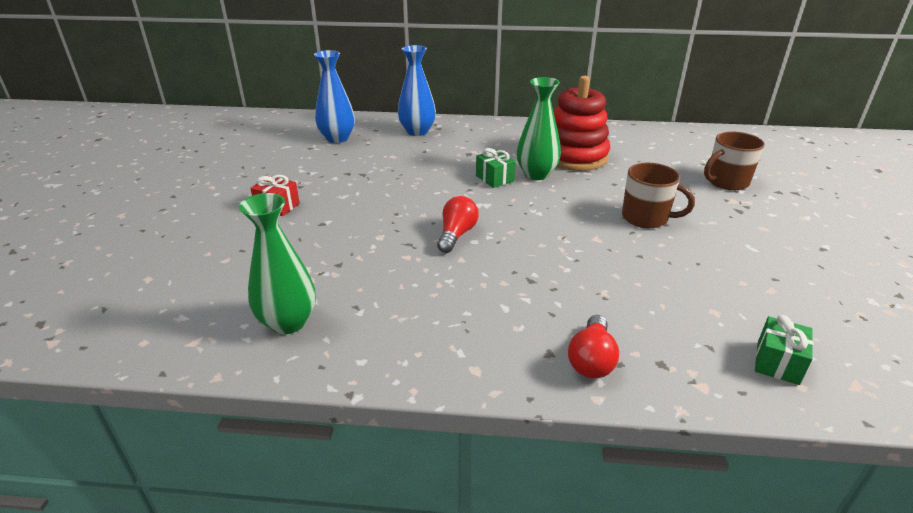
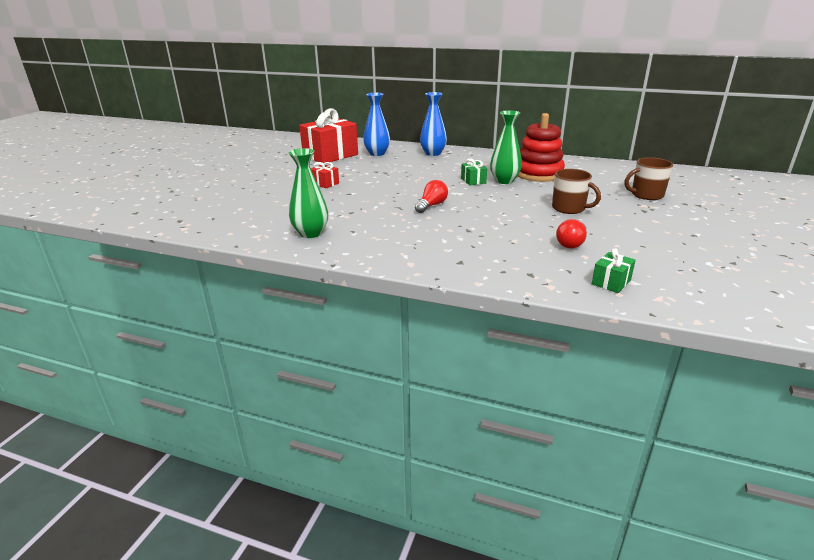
camera: 15 degrees right, 5 degrees down
red light bulb [568,315,619,378] -> red light bulb moved to [556,219,587,249]
none -> red gift [299,108,358,163]

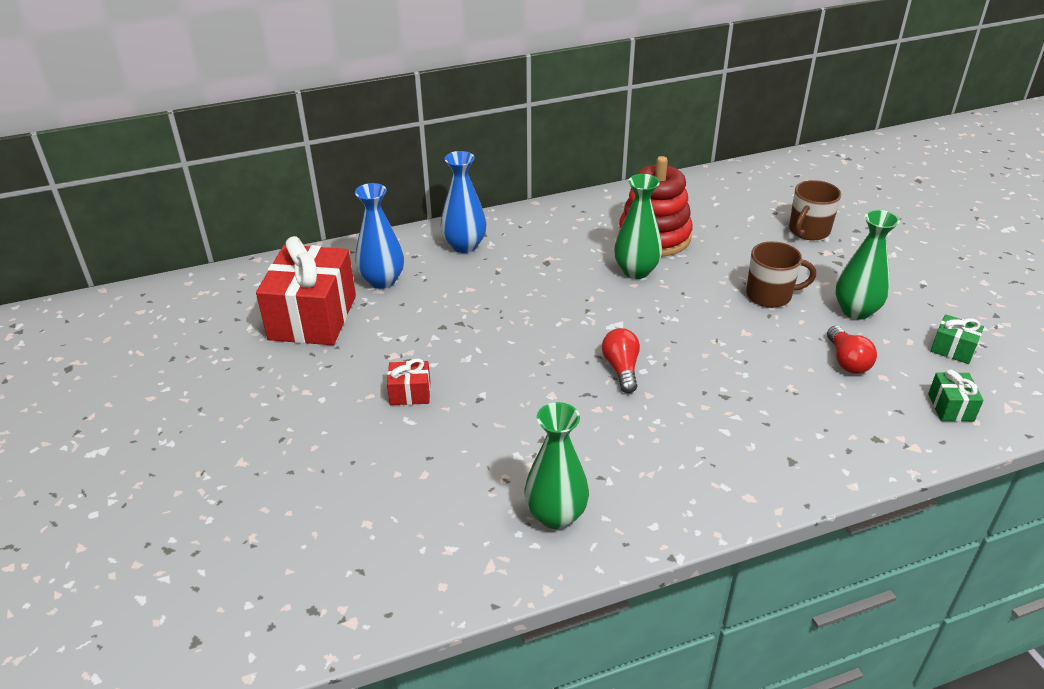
camera: 40 degrees left, 10 degrees up
green gift [461,158,487,186] -> green gift moved to [931,314,984,364]
none -> green vase [835,210,900,320]

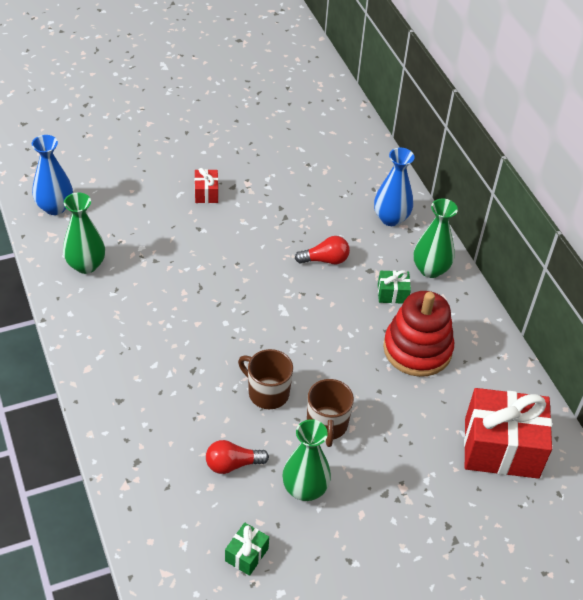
camera: 85 degrees right, 10 degrees up
red gift [256,236,356,345] -> red gift moved to [464,388,552,479]
blue vase [355,183,404,289] -> blue vase moved to [32,135,73,215]
red light bulb [602,328,640,393] -> red light bulb moved to [295,236,350,264]
green vase [614,174,662,279] -> green vase moved to [413,199,458,278]
brown mug [789,180,841,240] -> brown mug moved to [238,349,293,409]
green gift [928,369,984,422] -> green gift moved to [378,270,411,304]

